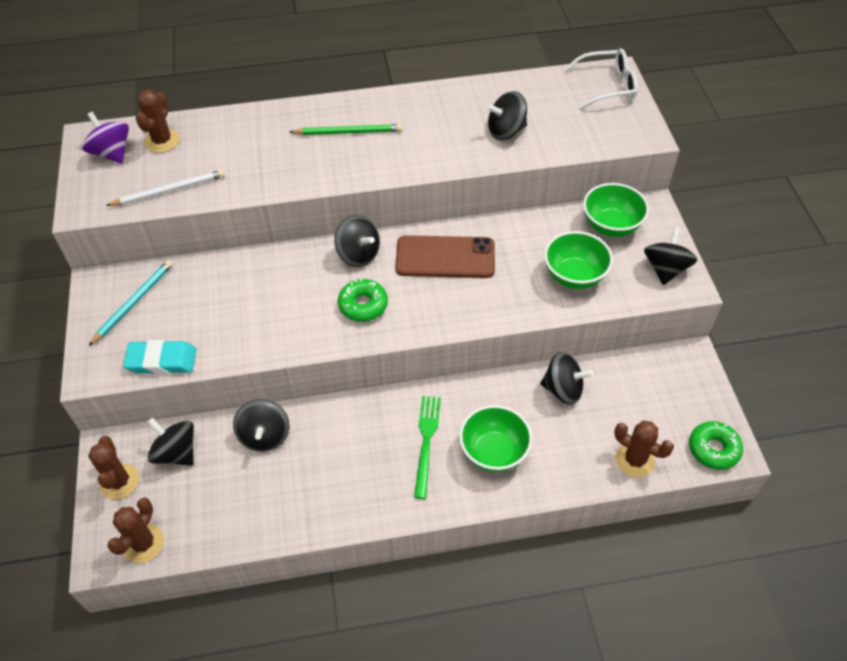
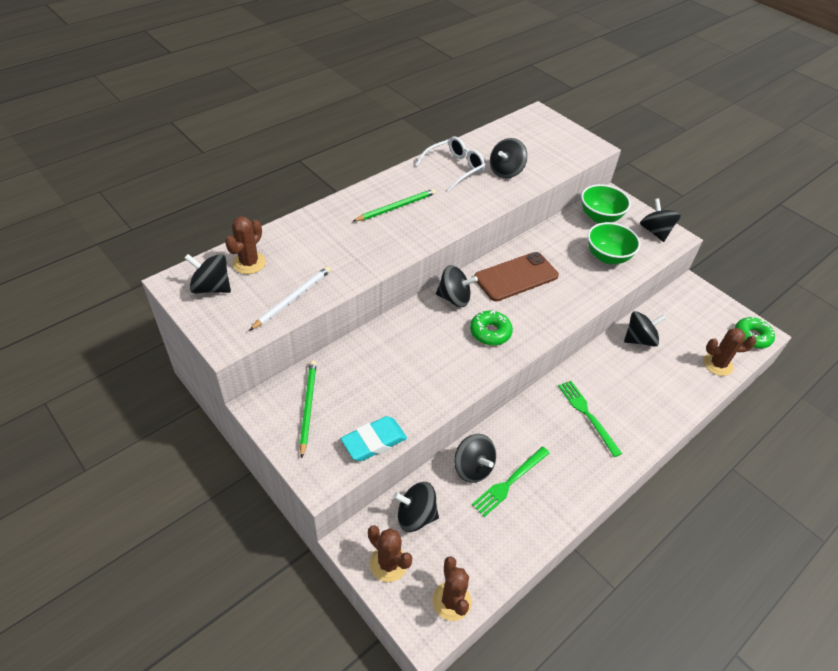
camera: 35 degrees left, 5 degrees down
purple spinning top [82,112,129,163] -> black spinning top [184,254,231,293]
turquoise pencil [89,260,173,346] -> green pencil [300,361,317,458]
brown cactus [136,90,180,153] -> brown cactus turned 45 degrees clockwise [225,216,266,274]
green bowl [459,405,532,472] -> none
white glasses [565,48,638,109] -> white glasses moved to [416,136,485,191]
none -> green fork [472,447,550,517]

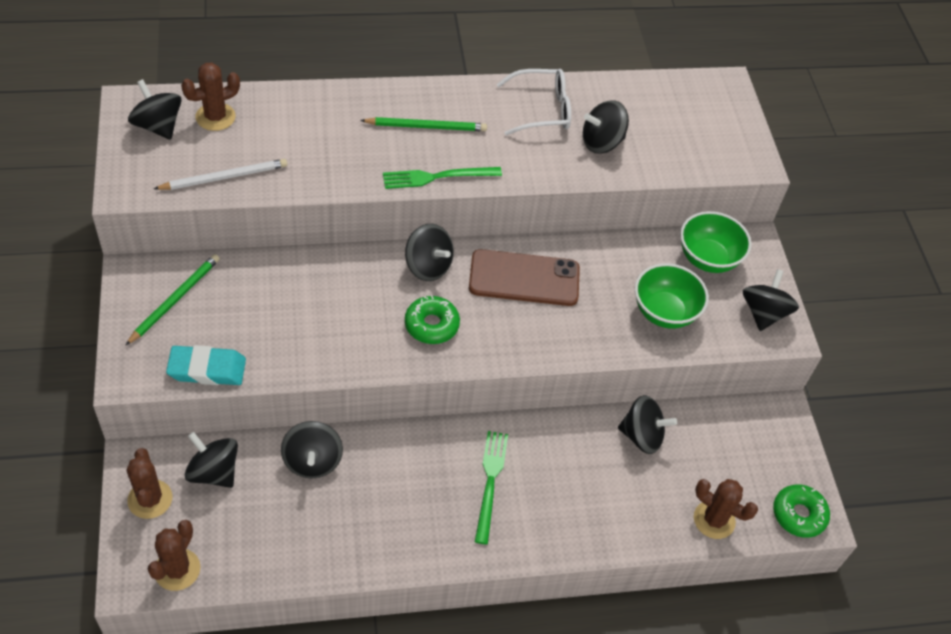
camera: 30 degrees right, 5 degrees up
green fork [472,447,550,517] -> green fork moved to [383,167,502,189]

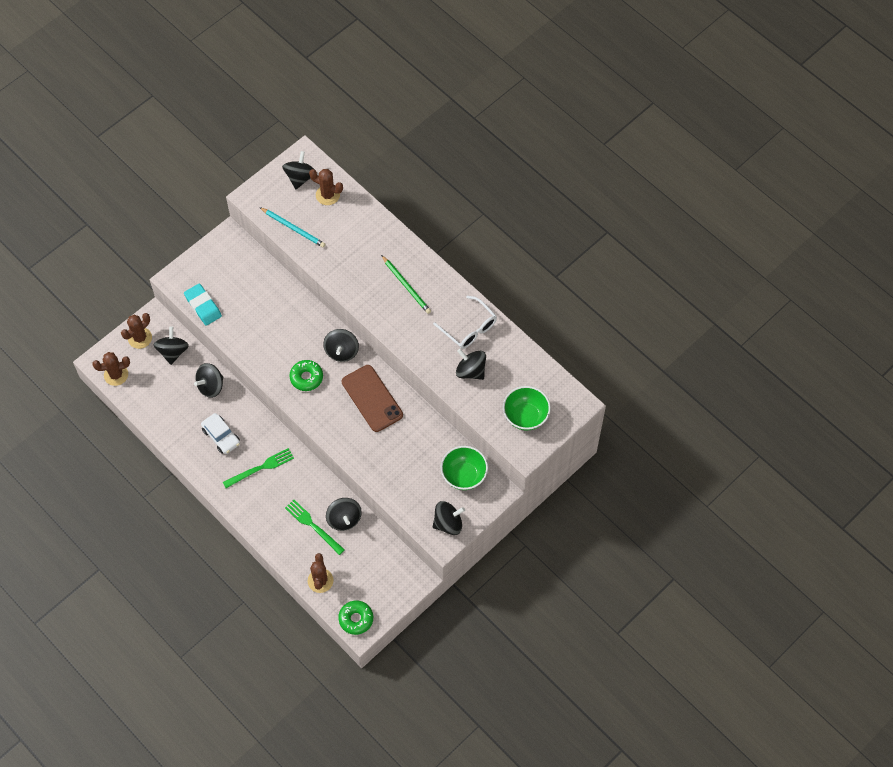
camera: 60 degrees right, 10 degrees up
green pencil [125,254,220,346] -> none
white pencil [154,159,287,190] -> turquoise pencil [259,207,325,248]
green fork [383,167,502,189] -> green fork moved to [285,500,345,555]
green bowl [635,263,709,329] -> green bowl moved to [503,386,551,431]
none -> white car [201,413,240,454]

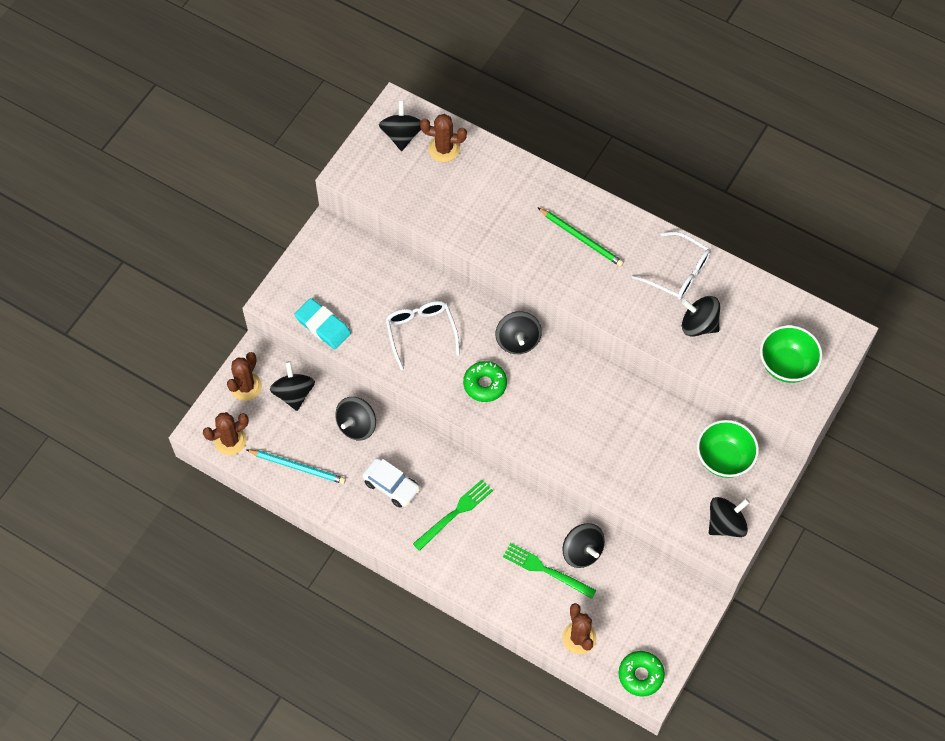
camera: 15 degrees left, 0 degrees up
turquoise pencil [259,207,325,248] -> turquoise pencil moved to [247,450,346,484]
brown phone [342,365,403,432] -> none
none -> white glasses [385,301,460,370]

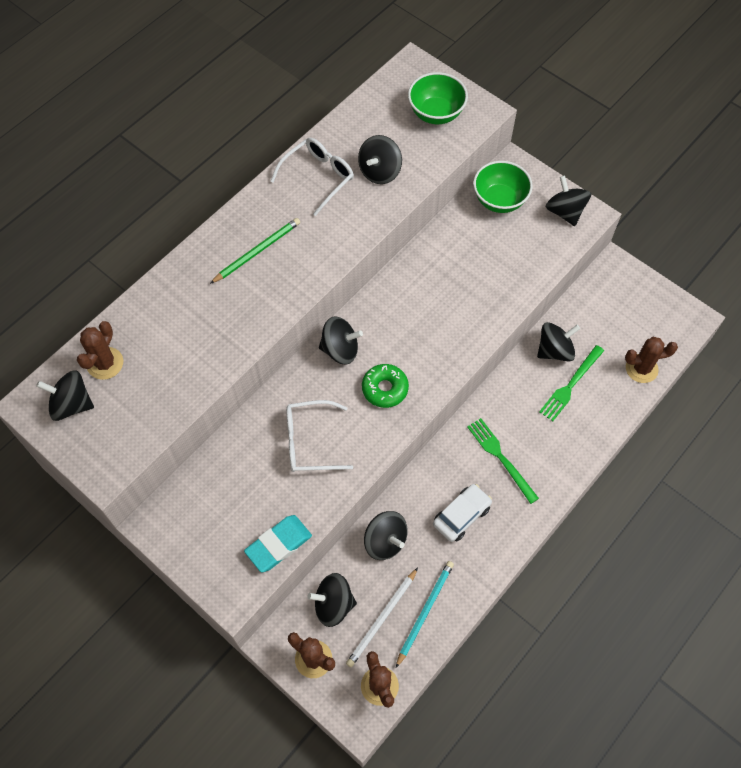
camera: 80 degrees left, 0 degrees up
green donut [619,651,665,696] -> none
none -> white pencil [346,568,418,667]

